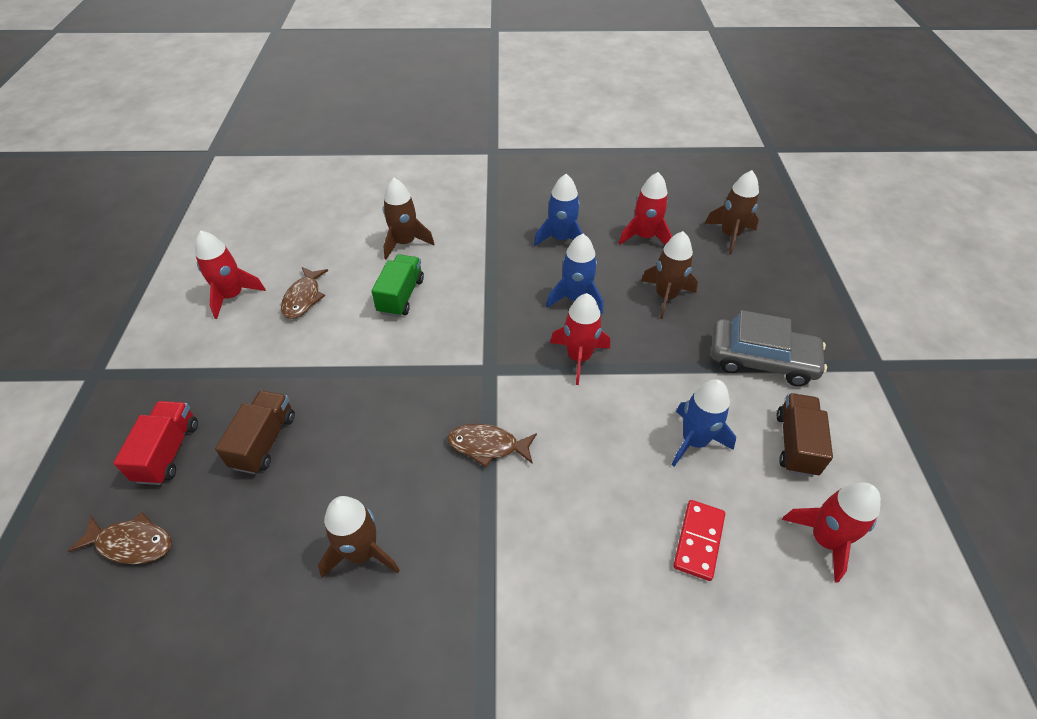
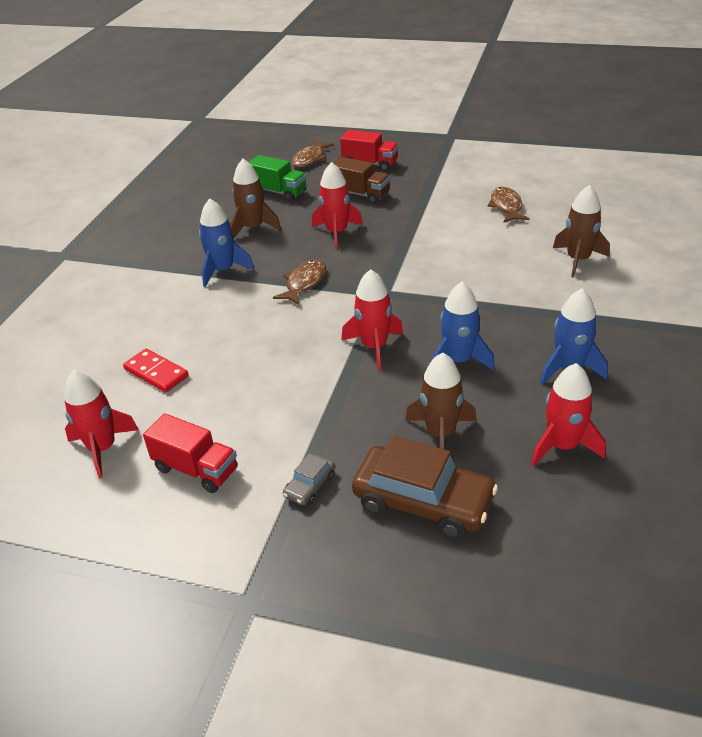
camera: 110 degrees right, 10 degrees down
red rocket [195,231,266,319] -> red rocket moved to [312,162,363,249]
brown fish [281,267,328,319] -> brown fish turned 60 degrees clockwise [487,187,530,223]
green truck [371,254,424,317] -> green truck moved to [249,155,307,202]
blue rocket [672,379,736,466] -> blue rocket moved to [199,198,254,287]
brown rocket [705,170,759,254] -> none
grey car [711,310,827,386] -> grey car [283,453,335,505], size x0.46
brown truck [777,393,833,477] -> red truck [143,413,238,493]
none -> brown car [352,436,498,539]

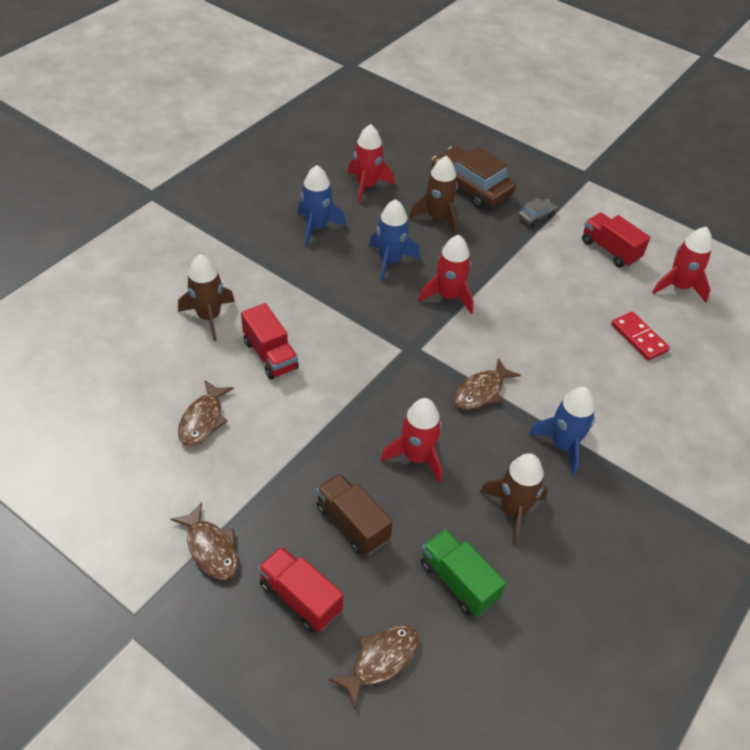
camera: 165 degrees left, 10 degrees up
none -> brown fish [171,502,238,580]
none -> red truck [241,303,299,379]

